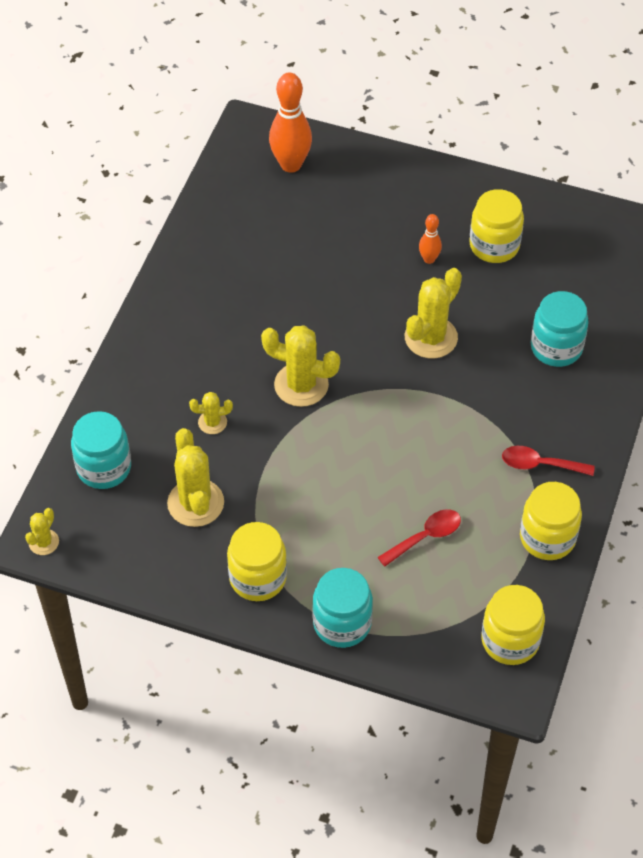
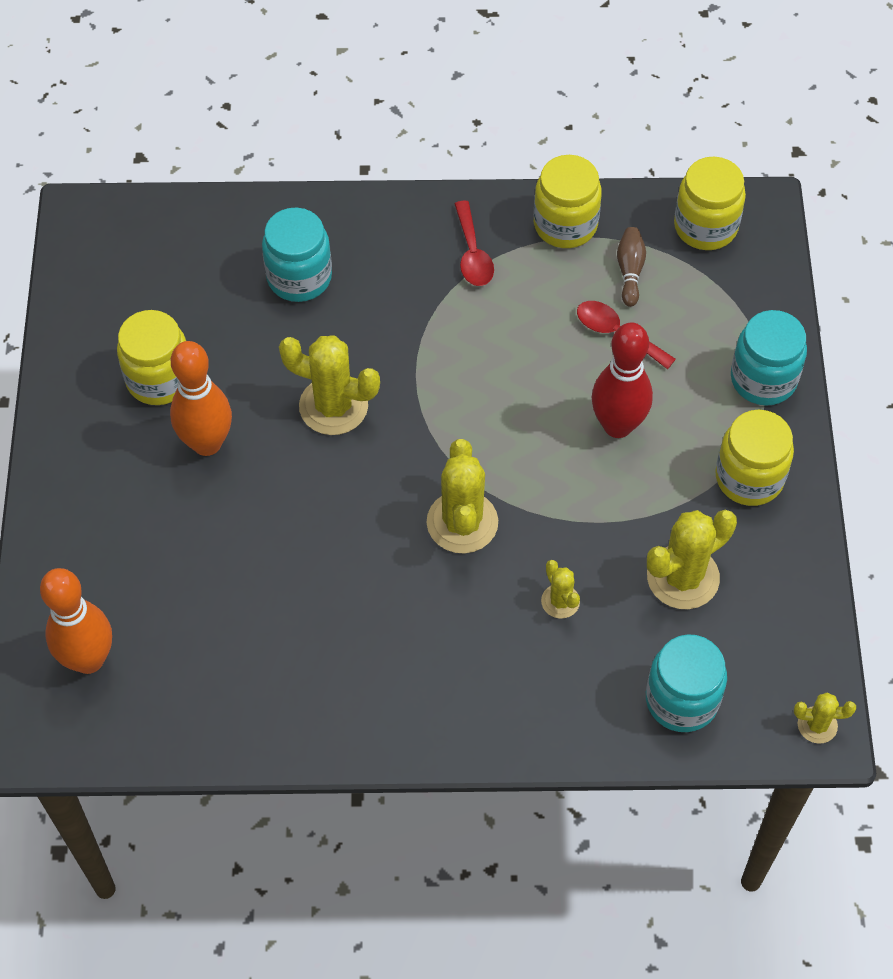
camera: 110 degrees left, 5 degrees up
orange bowling pin [419,214,442,264] -> orange bowling pin [170,341,232,456], size x1.94
none -> red bowling pin [592,322,653,438]
none -> brown bowling pin [617,227,646,307]

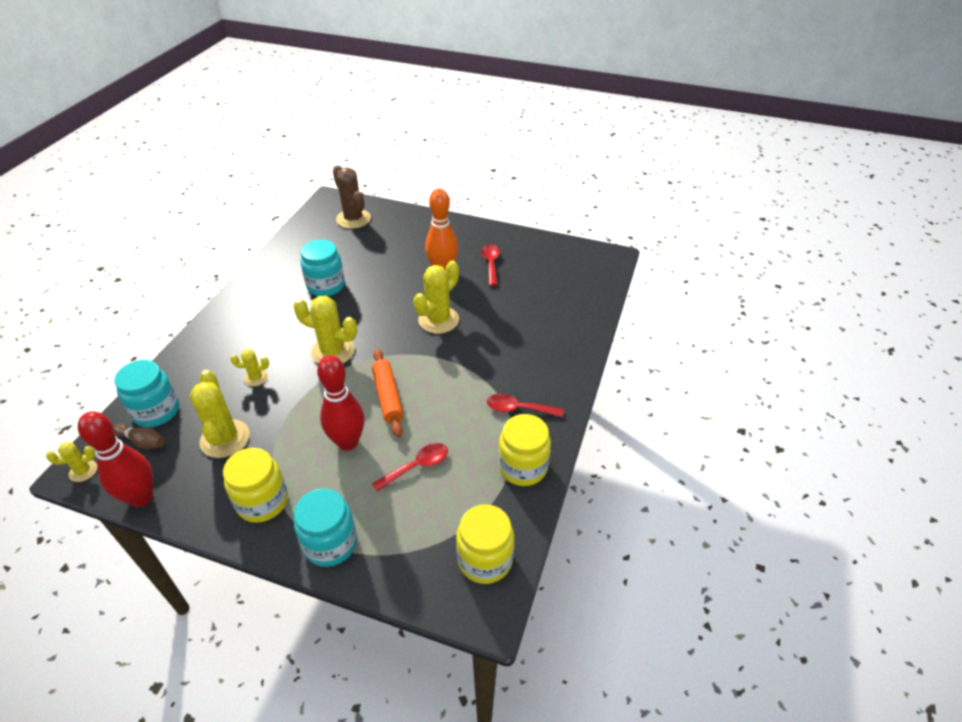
camera: 110 degrees right, 15 degrees down
orange bowling pin [40,568,112,674] -> brown cactus [333,165,371,229]
yellow jar [117,310,186,405] -> red spoon [481,244,500,286]
turquoise jar [262,208,332,302] -> turquoise jar moved to [301,239,345,296]
brown bowling pin [617,227,646,307] -> brown bowling pin moved to [114,424,165,449]
yellow cactus [794,692,856,744] -> yellow cactus turned 45 degrees clockwise [46,442,97,482]
none -> red bowling pin [78,411,153,507]
none -> orange rolling pin [372,349,404,437]

